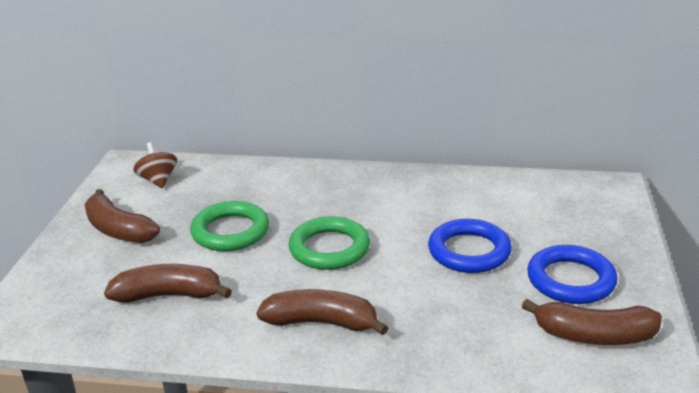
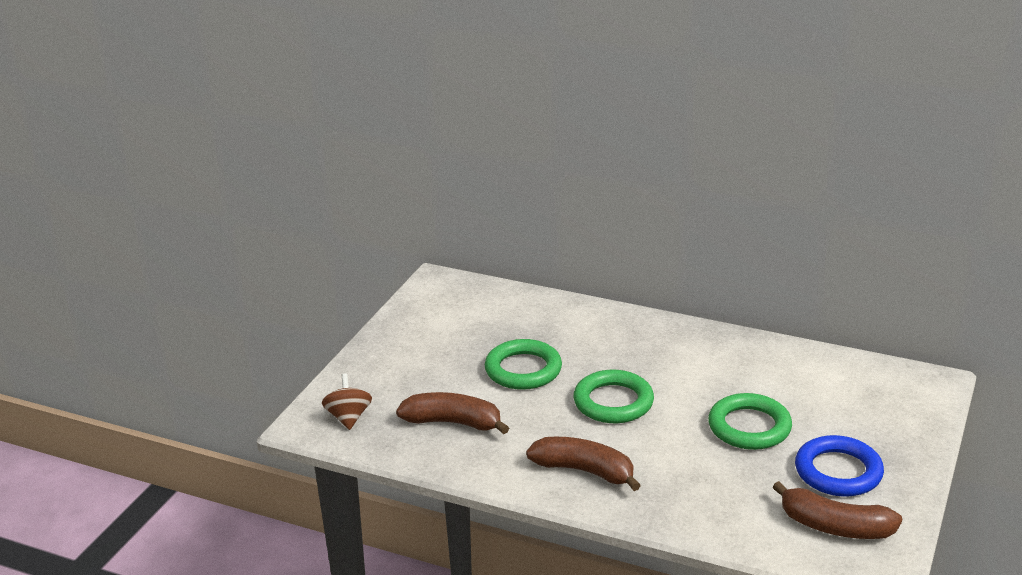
camera: 15 degrees right, 0 degrees up
brown banana [84,189,160,243] -> none
brown spinning top [133,142,177,188] -> brown spinning top moved to [322,373,372,430]
blue ring [428,219,512,273] -> green ring [708,393,792,450]

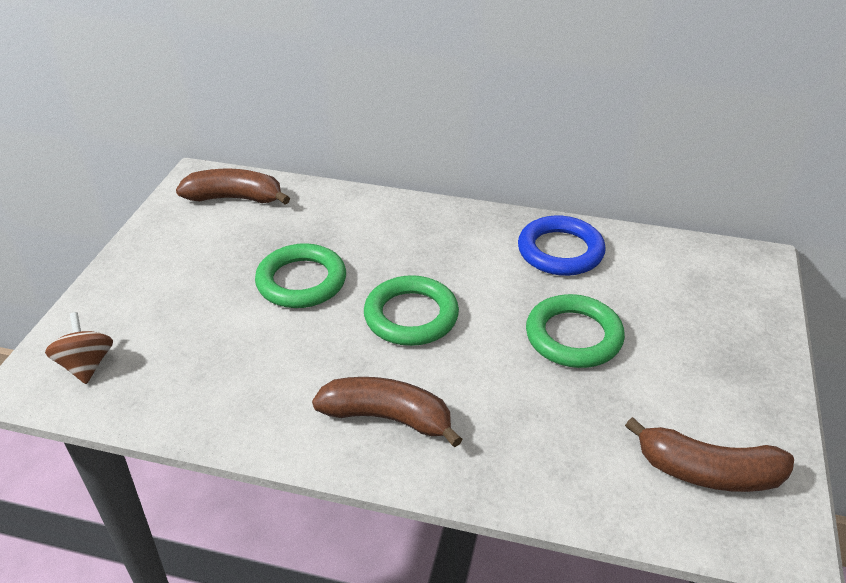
camera: 10 degrees left, 10 degrees up
brown banana [396,392,509,434] -> brown banana moved to [176,169,290,205]
blue ring [795,435,884,497] -> blue ring moved to [518,216,606,276]

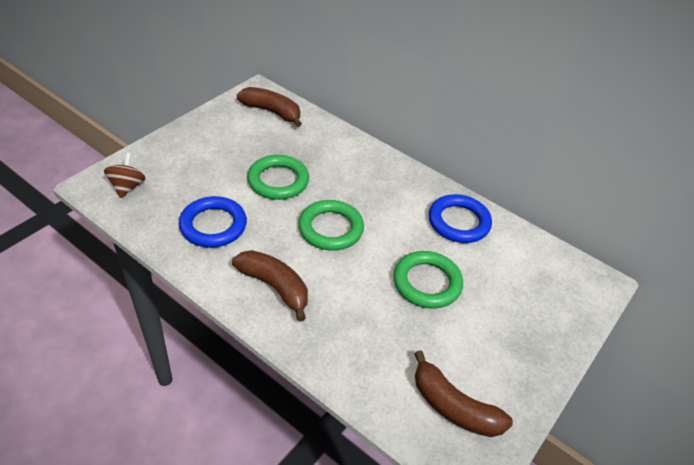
camera: 20 degrees right, 5 degrees up
none -> blue ring [179,196,247,248]

